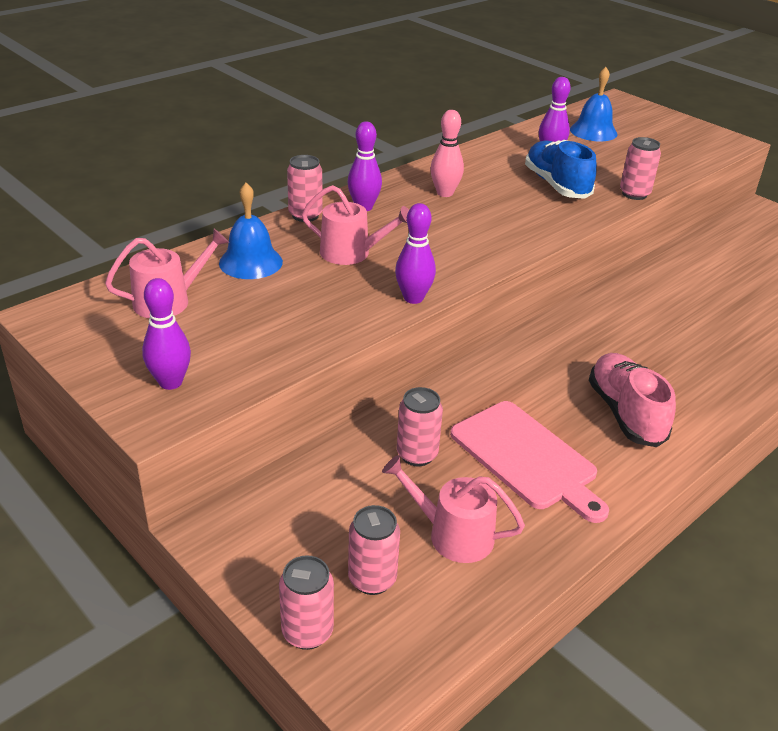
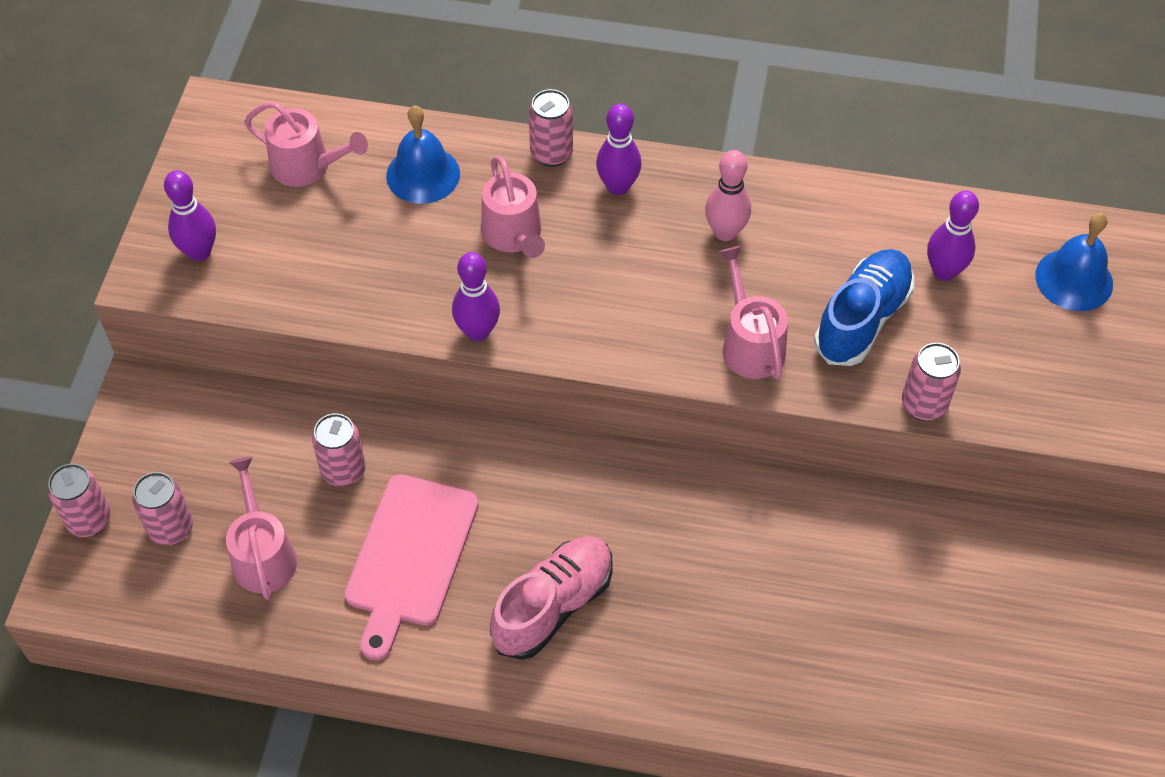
camera: 55 degrees right, 20 degrees up
none -> pink watering can [718,246,788,379]

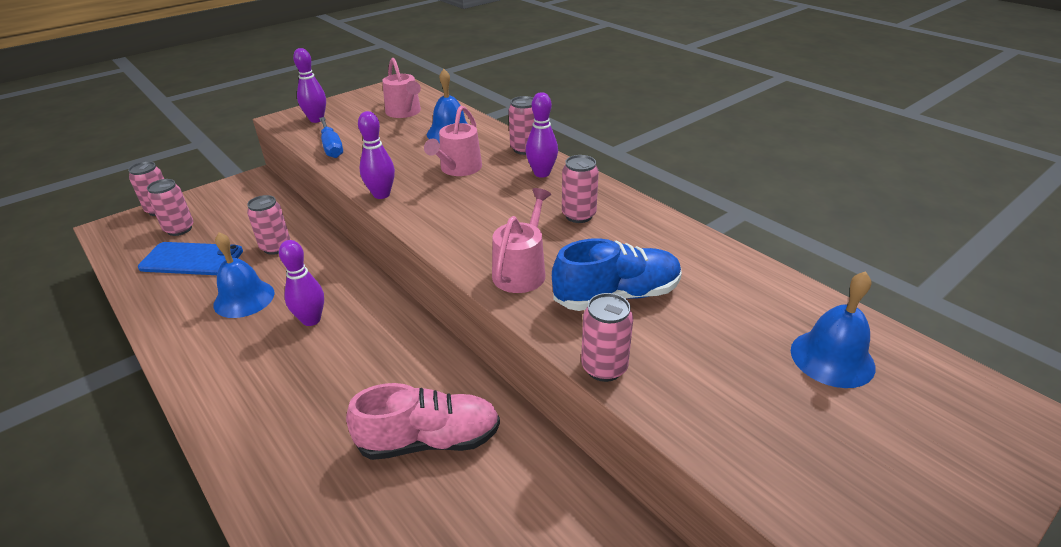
camera: 40 degrees right, 20 degrees down
pink watering can [226,456,297,600] -> blue phone [138,242,243,275]
pink cutting board [344,474,479,660] -> blue bell [213,232,275,318]
pink shoe [490,537,613,660] -> pink shoe moved to [346,383,500,460]
pink bowling pin [705,150,751,241] -> pink can [562,155,599,223]
purple bowling pin [927,191,979,281] -> purple bowling pin moved to [279,240,324,326]
none -> blue screwdriver [319,117,343,158]

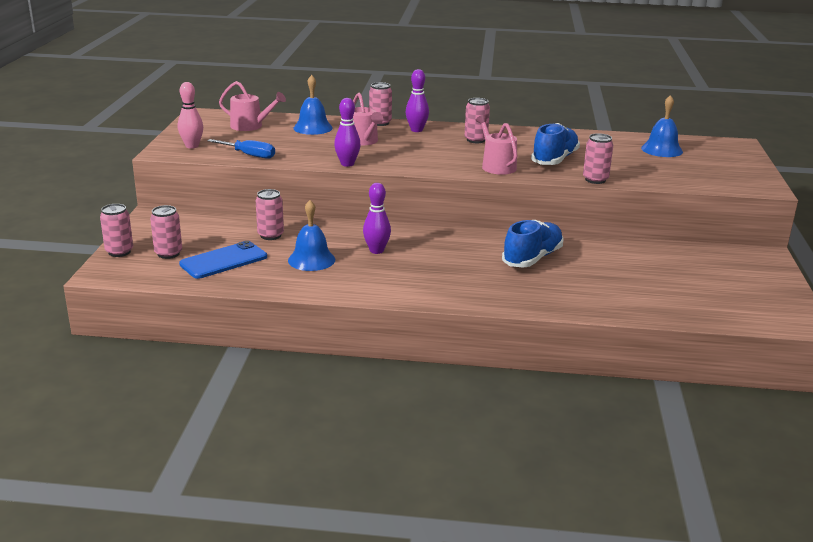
camera: 45 degrees left, 10 degrees down
purple bowling pin [293,48,326,123] -> pink bowling pin [178,82,203,149]
pink shoe [346,383,500,460] -> blue shoe [502,220,564,268]

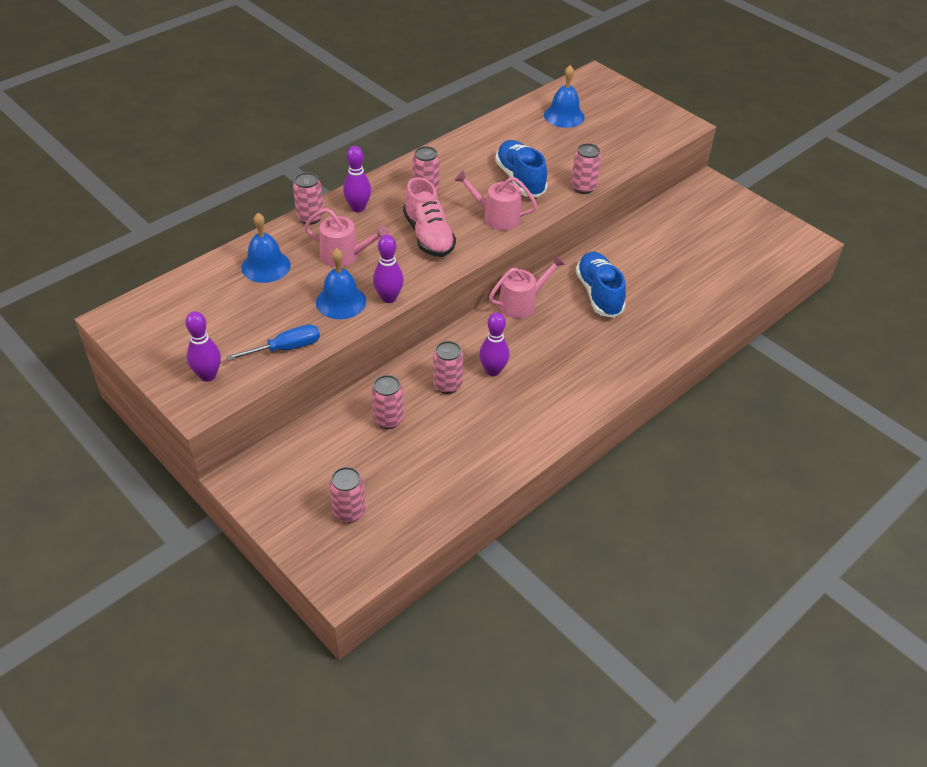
camera: 50 degrees left, 20 degrees up
pink can [100,204,133,257] -> pink can moved to [433,341,463,394]
pink bowling pin [178,82,203,149] -> purple bowling pin [185,311,221,382]
blue phone [179,241,267,279] -> none
pink watering can [219,81,286,131] -> pink watering can moved to [489,255,565,319]
blue bell [288,200,335,271] -> blue bell moved to [316,248,366,319]
none -> pink shoe [403,177,456,257]

